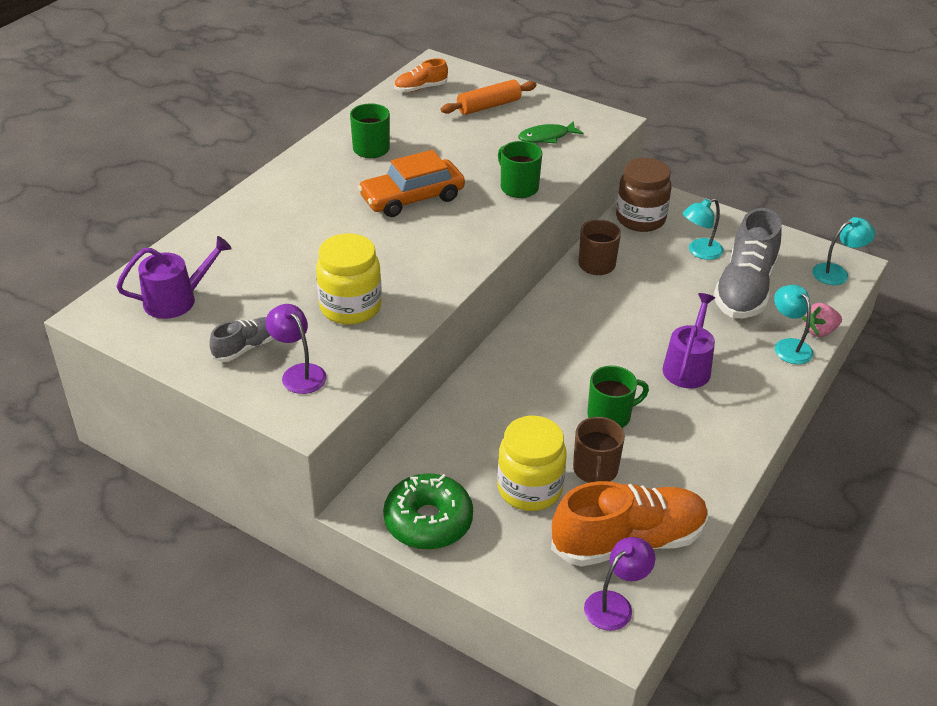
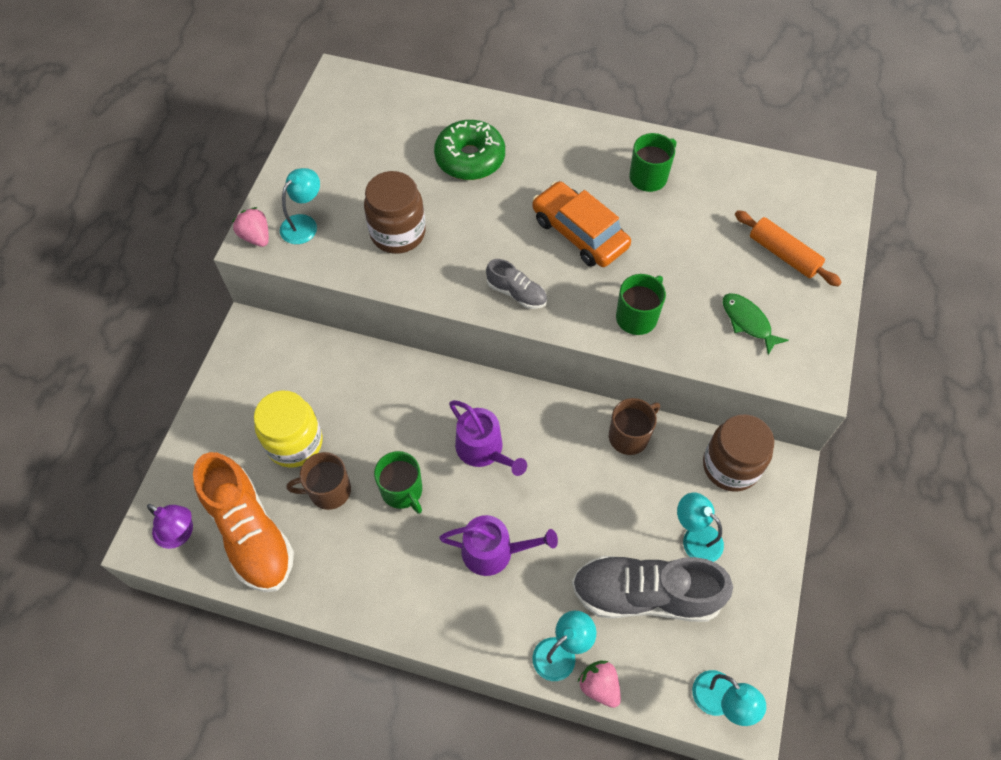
camera: 75 degrees right, 20 degrees up
purple watering can [116,236,231,319] -> purple watering can moved to [449,400,527,476]
grey shoe [209,317,274,362] -> grey shoe moved to [486,259,547,309]
purple lamp [265,304,327,394] -> turquoise lamp [280,168,320,244]
yellow jar [316,233,382,325] -> brown jar [364,171,426,254]
green donut [383,473,473,550] -> green donut moved to [434,120,505,180]
orange shoe [394,58,448,92] -> none
none -> pink strawberry [232,207,269,247]

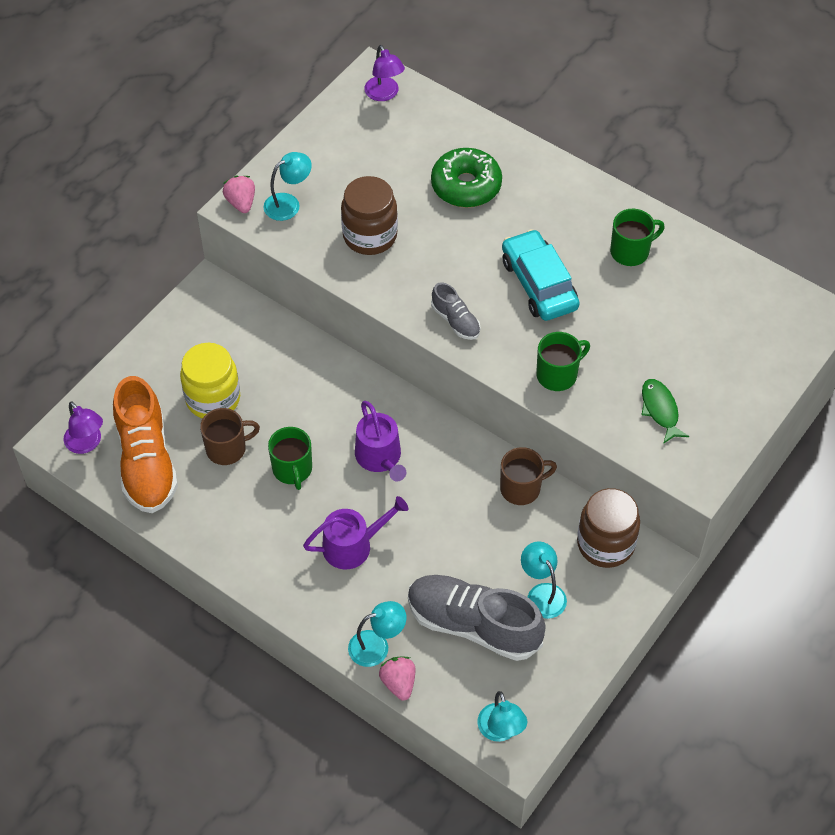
camera: 20 degrees right, 5 degrees down
brown mug [287,452,351,510] -> brown mug turned 150 degrees clockwise [200,408,260,465]
purple watering can [439,515,558,576] -> purple watering can turned 45 degrees counterclockwise [303,496,408,569]
orange car [532,181,631,267] -> turquoise car [502,229,580,321]
orange rolling pin [735,210,842,286] -> none
none -> purple lamp [364,45,405,101]

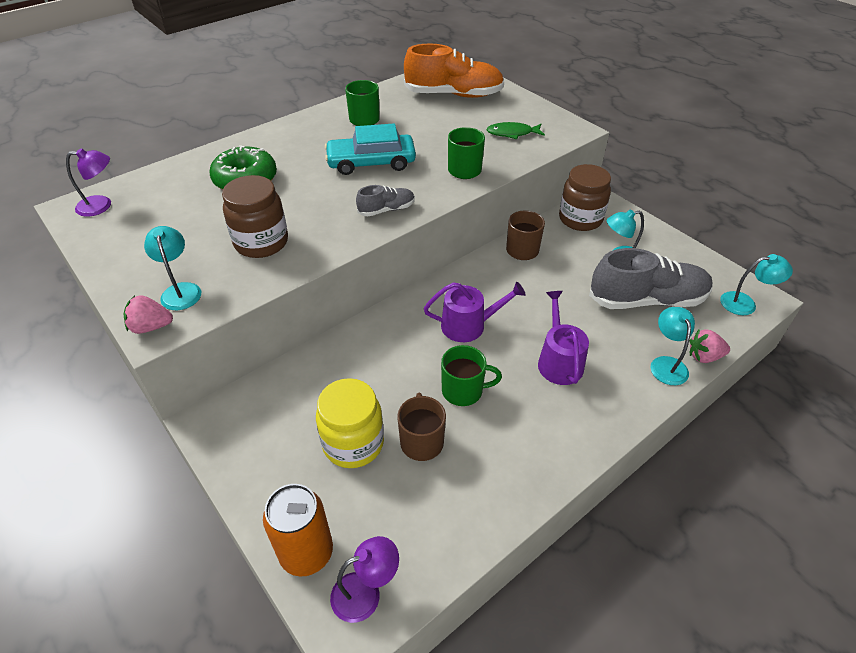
camera: 75 degrees left, 10 degrees down
orange shoe [113,376,178,513] -> orange shoe moved to [404,44,504,98]
grey shoe [408,575,546,661] -> grey shoe turned 135 degrees counterclockwise [589,248,713,309]
none -> orange can [263,484,333,576]

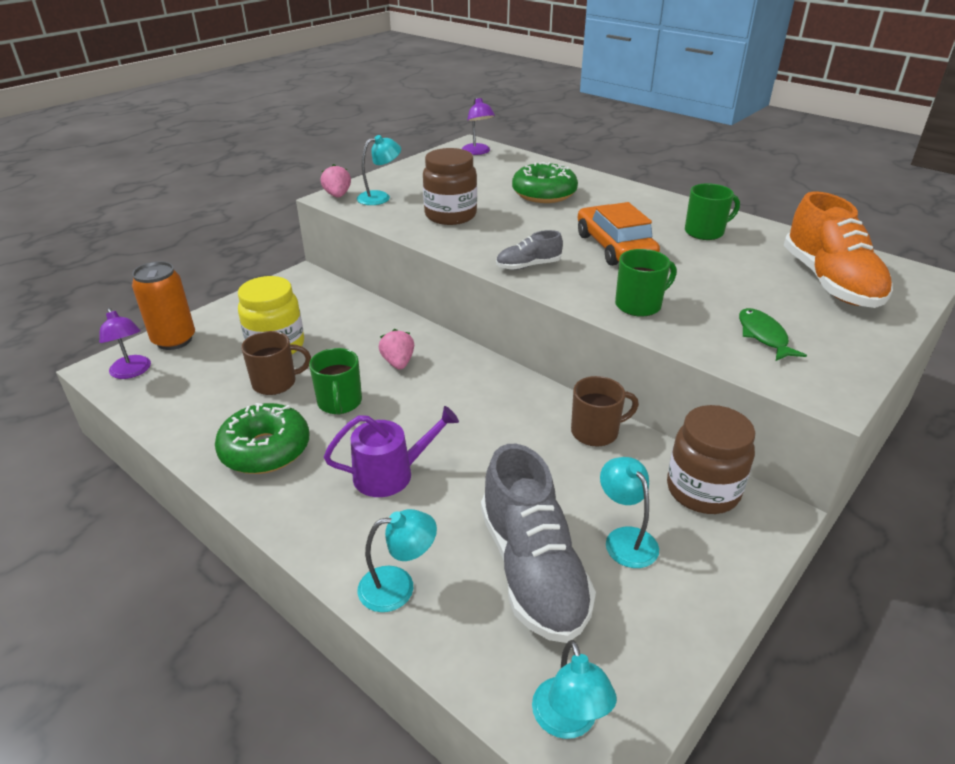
camera: 80 degrees right, 10 degrees down
turquoise car [325,123,416,175] -> orange car [578,202,660,266]
grey shoe [356,185,415,216] -> grey shoe turned 105 degrees clockwise [496,230,563,270]
purple watering can [424,282,526,342] -> none
pink strawberry [689,329,730,363] -> pink strawberry moved to [379,329,414,370]
none -> green donut [215,403,309,474]

